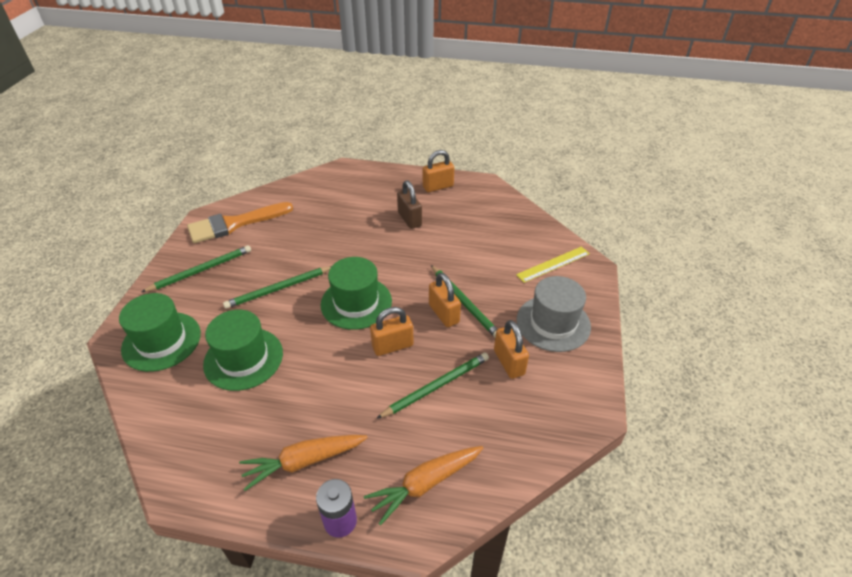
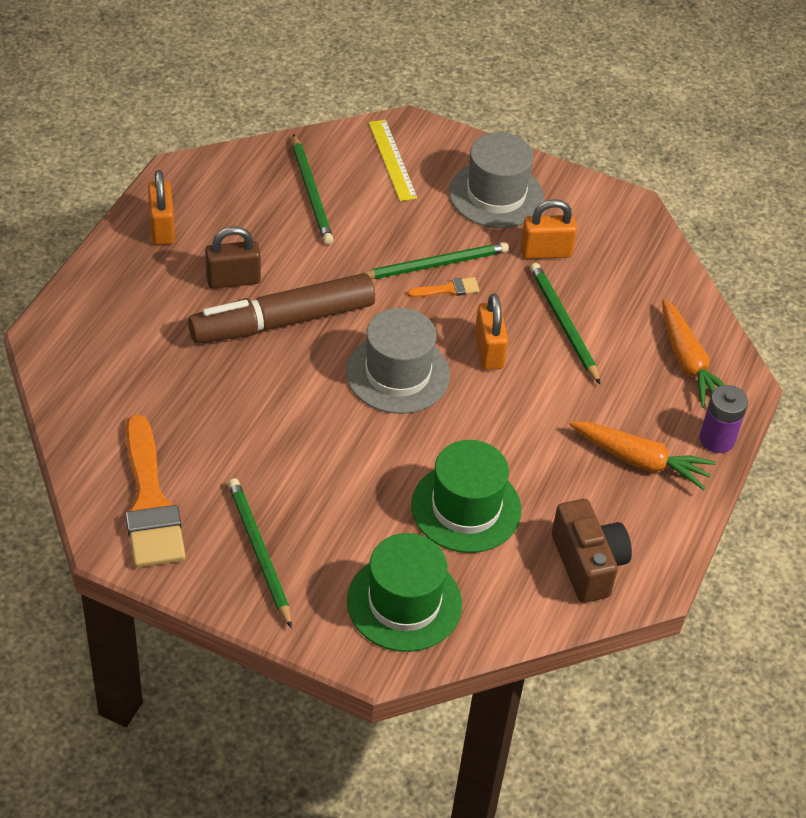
camera: 80 degrees left, 5 degrees up
green pencil [223,266,332,309] -> green pencil moved to [293,134,334,244]
orange carrot [239,435,368,491] -> orange carrot turned 60 degrees counterclockwise [569,421,716,490]
green hat [321,257,392,330] -> grey hat [346,308,450,414]
orange padlock [429,273,461,327] -> orange brush [407,277,480,298]
none -> brown marker [188,273,375,344]
none -> brown camera [552,499,632,603]

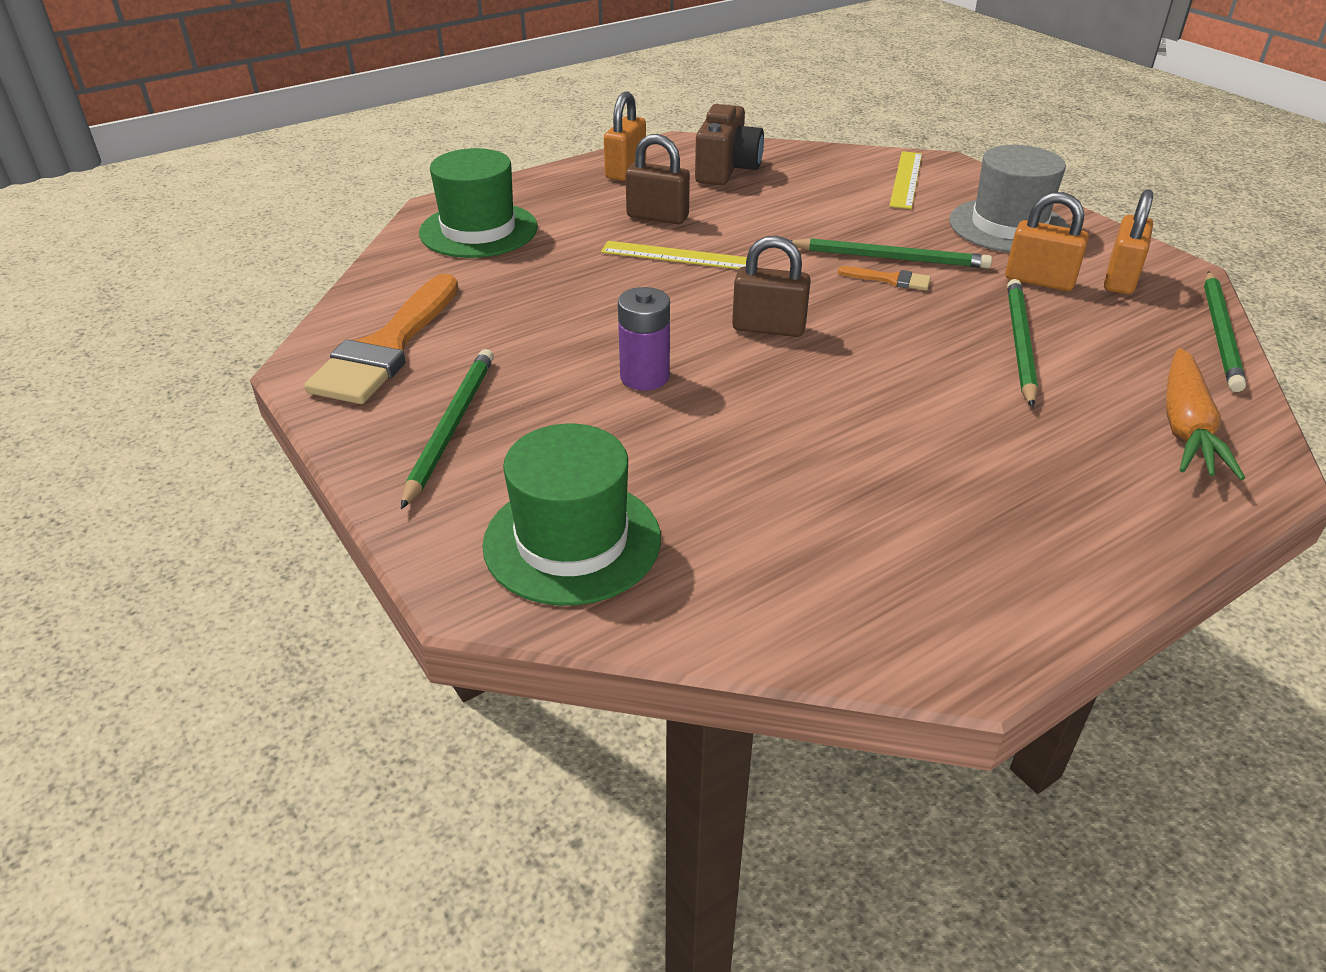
camera: 35 degrees right, 10 degrees down
brown marker [188,273,375,344] -> yellow ruler [601,241,747,269]
green pencil [293,134,334,244] -> green pencil moved to [1204,271,1246,392]
grey hat [346,308,450,414] -> brown padlock [732,236,811,337]
green hat [411,440,521,553] -> green hat moved to [419,148,538,258]
orange padlock [475,293,508,370] -> orange padlock moved to [1104,189,1153,294]
brown camera [552,499,632,603] -> brown camera moved to [695,104,764,185]
orange carrot [569,421,716,490] -> none
purple battery [699,385,748,453] -> purple battery moved to [618,287,670,391]

